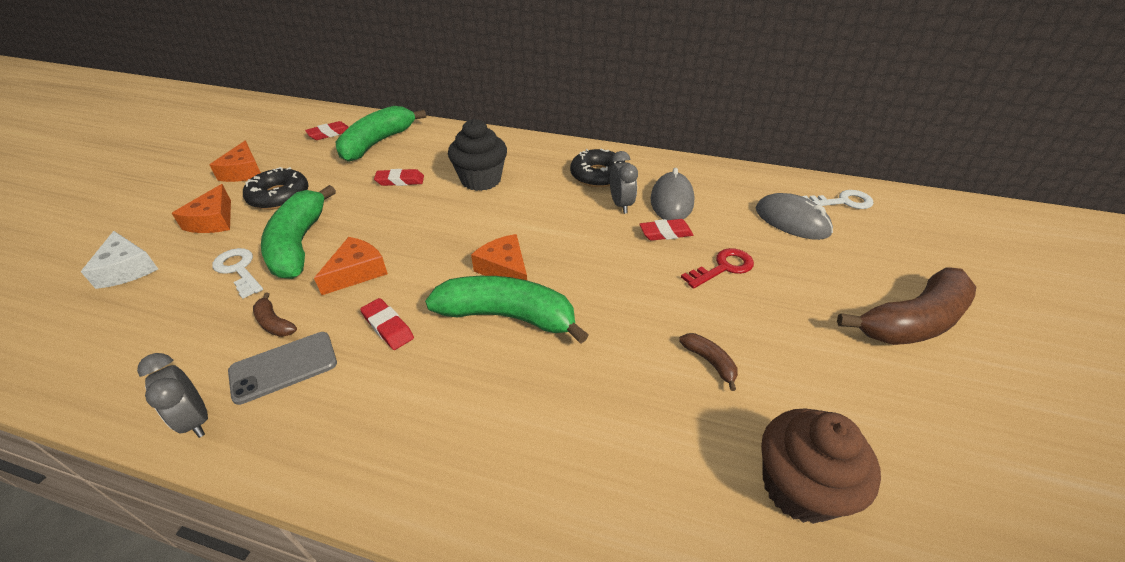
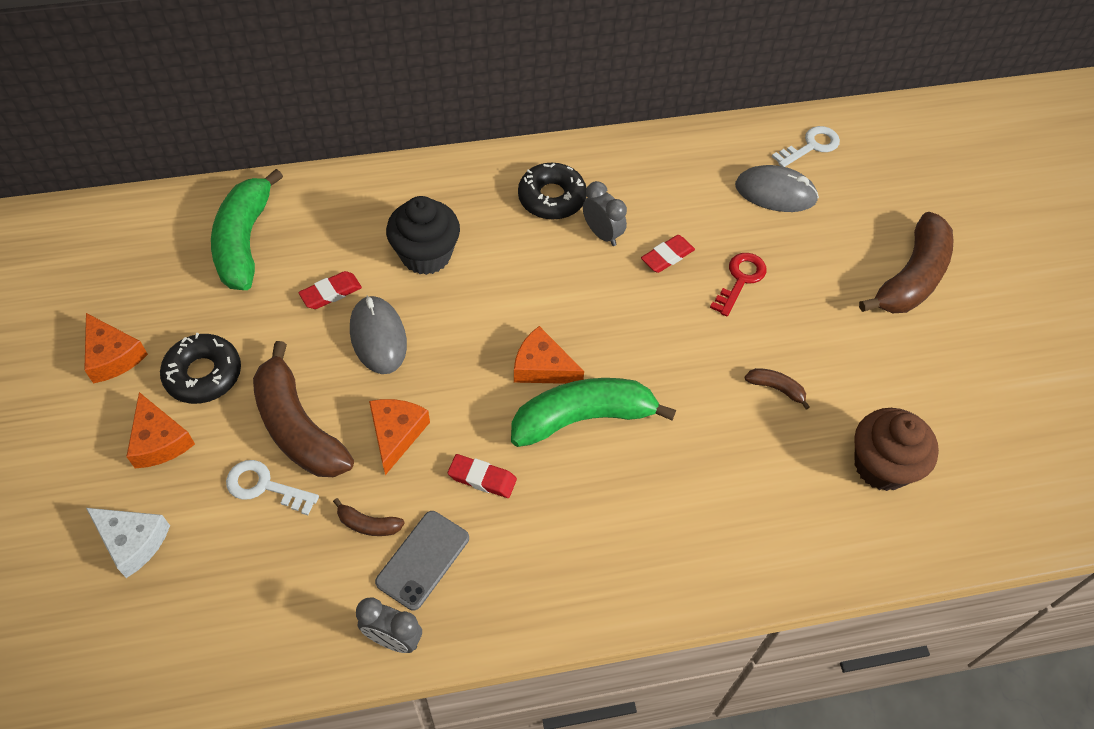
camera: 30 degrees left, 15 degrees up
green banana [261,185,336,279] -> brown banana [253,341,354,477]
red eraser [305,121,349,140] -> none
grey mouse [650,168,695,220] -> grey mouse moved to [350,295,407,374]

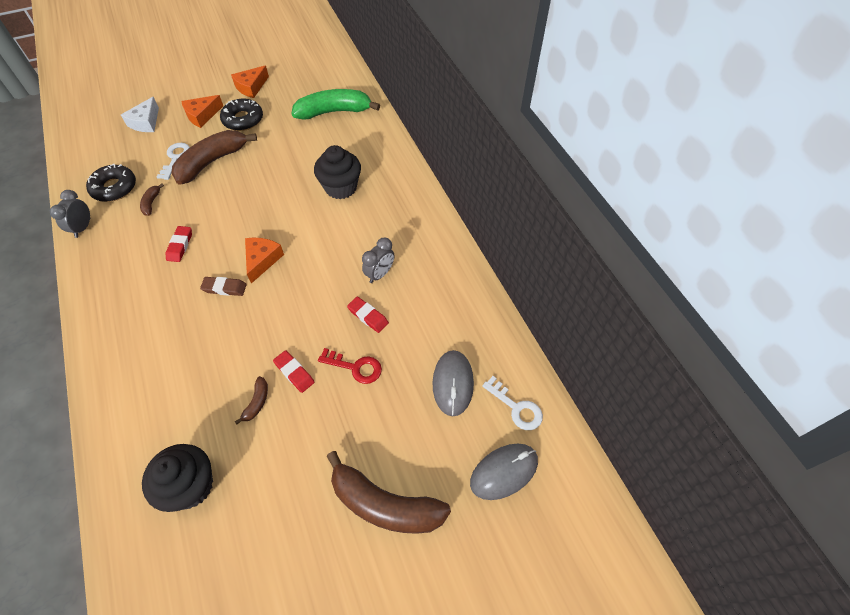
camera: 80 degrees right, 0 degrees up
red eraser [298,271,362,309] -> red eraser moved to [273,350,314,393]
grey mouse [350,295,407,374] -> grey mouse moved to [470,444,538,500]
orange cheese [369,399,430,475] -> none
grey phone [375,511,469,610] -> none
green banana [511,378,676,447] -> brown eraser [200,277,247,296]
black donut [518,163,587,220] -> black donut moved to [86,164,136,202]
brown cupcake [854,408,939,491] -> black cupcake [142,444,213,512]

